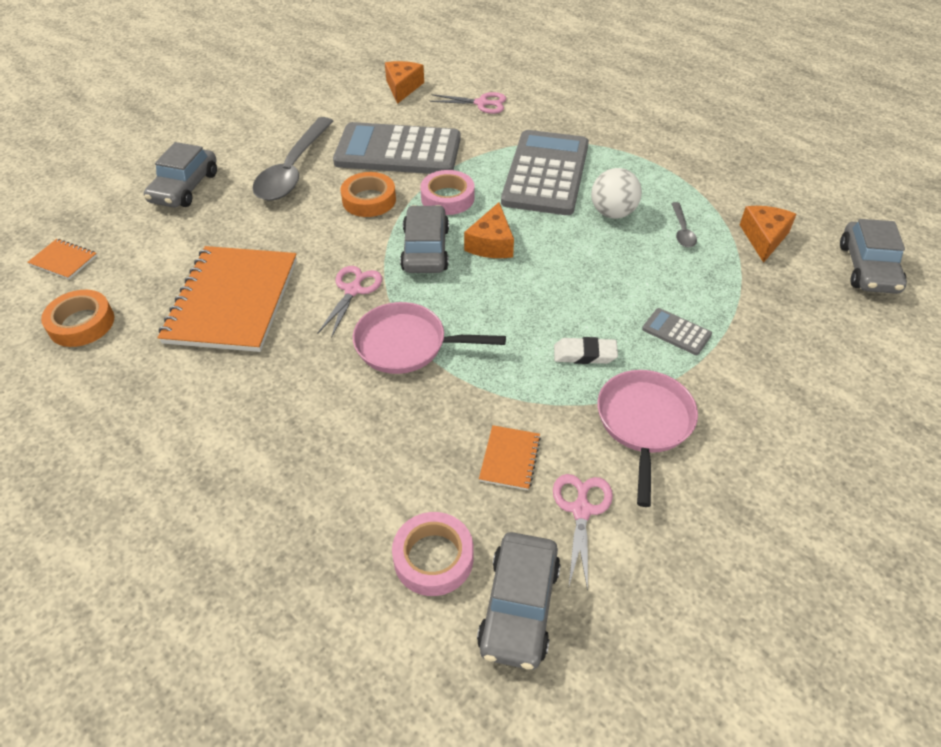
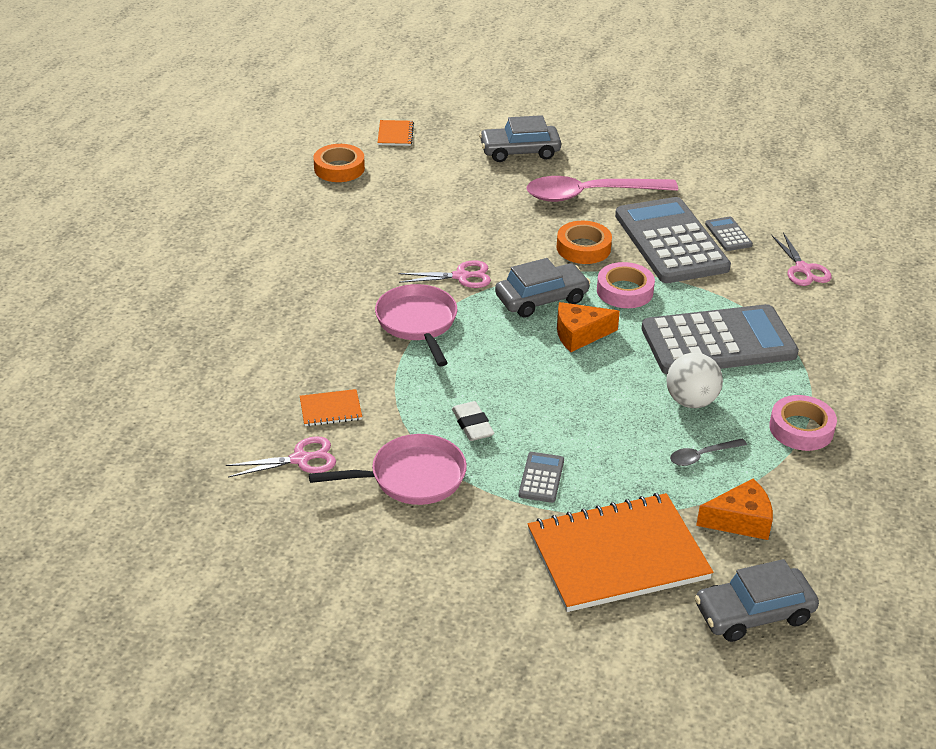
camera: 65 degrees right, 10 degrees down
orange notebook [157,246,297,352] -> orange notebook moved to [528,493,713,612]
grey spoon [252,117,334,200] -> pink spoon [527,176,678,202]
orange cheese [385,61,424,104] -> none
pink tape [392,512,473,596] -> pink tape moved to [769,395,837,451]
grey car [477,532,561,670] -> none
none -> grey calculator [705,217,753,251]

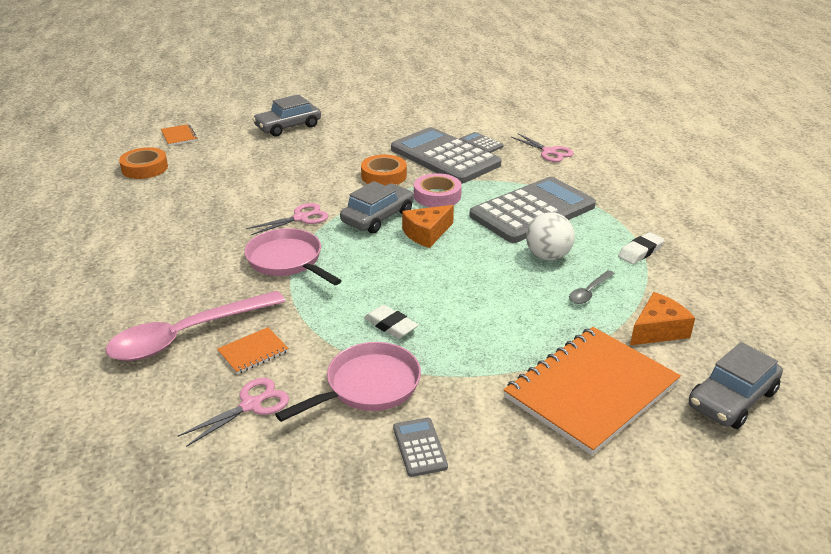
camera: 25 degrees left, 5 degrees down
grey calculator [519,452,564,503] -> grey calculator moved to [393,418,448,477]
pink spoon [527,176,678,202] -> pink spoon moved to [105,291,285,361]
pink tape [769,395,837,451] -> white eraser [618,232,665,264]

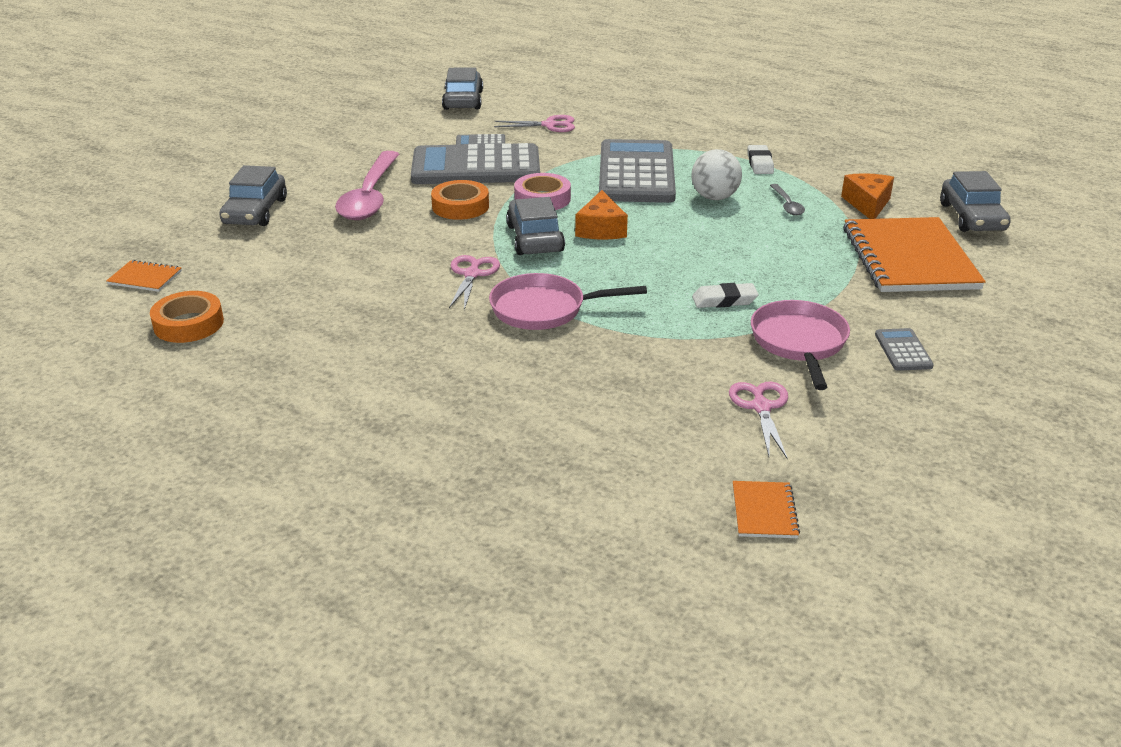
camera: 50 degrees left, 0 degrees up
pink spoon [105,291,285,361] -> pink spoon moved to [335,151,399,220]
orange notebook [217,327,289,374] -> orange notebook moved to [733,481,800,538]
grey calculator [393,418,448,477] -> grey calculator turned 60 degrees clockwise [875,328,934,371]
none -> grey car [442,68,483,110]

